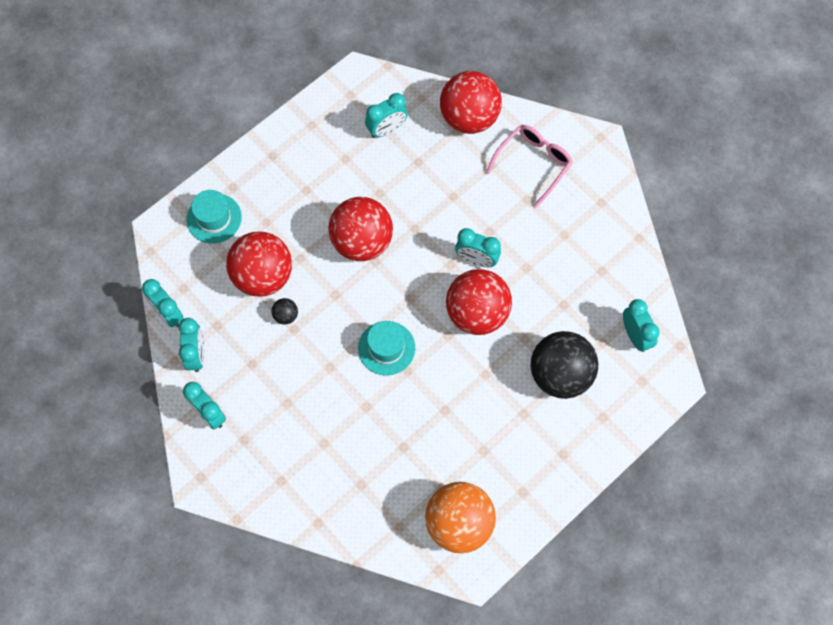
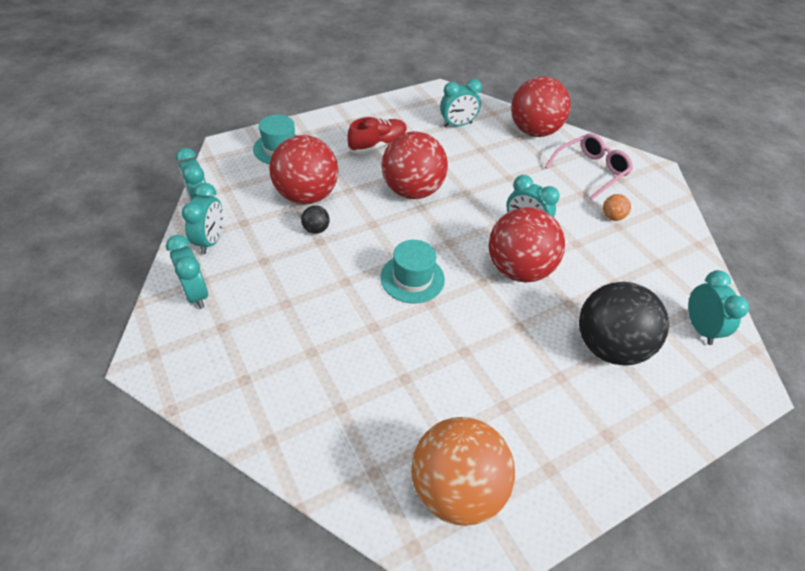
camera: 10 degrees right, 20 degrees down
none -> red shoe [347,117,407,154]
none -> orange ball [603,194,631,221]

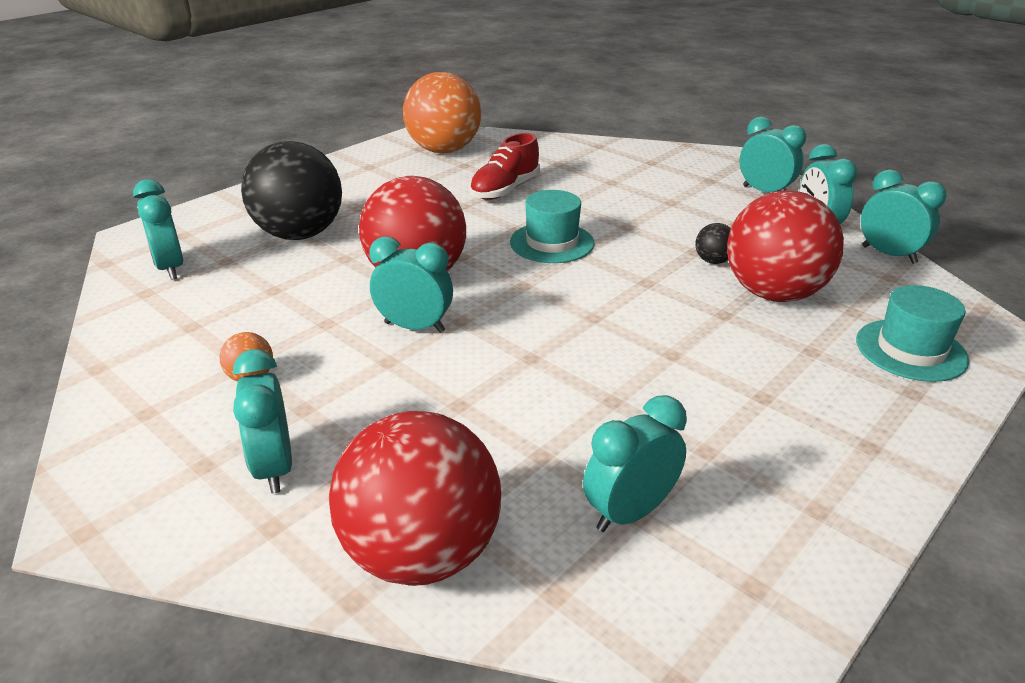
camera: 165 degrees right, 15 degrees down
red shoe [347,117,407,154] -> red shoe moved to [470,133,540,200]
red ball [382,132,448,199] -> none
pink glasses [545,133,633,200] -> turquoise clock [233,349,292,494]

